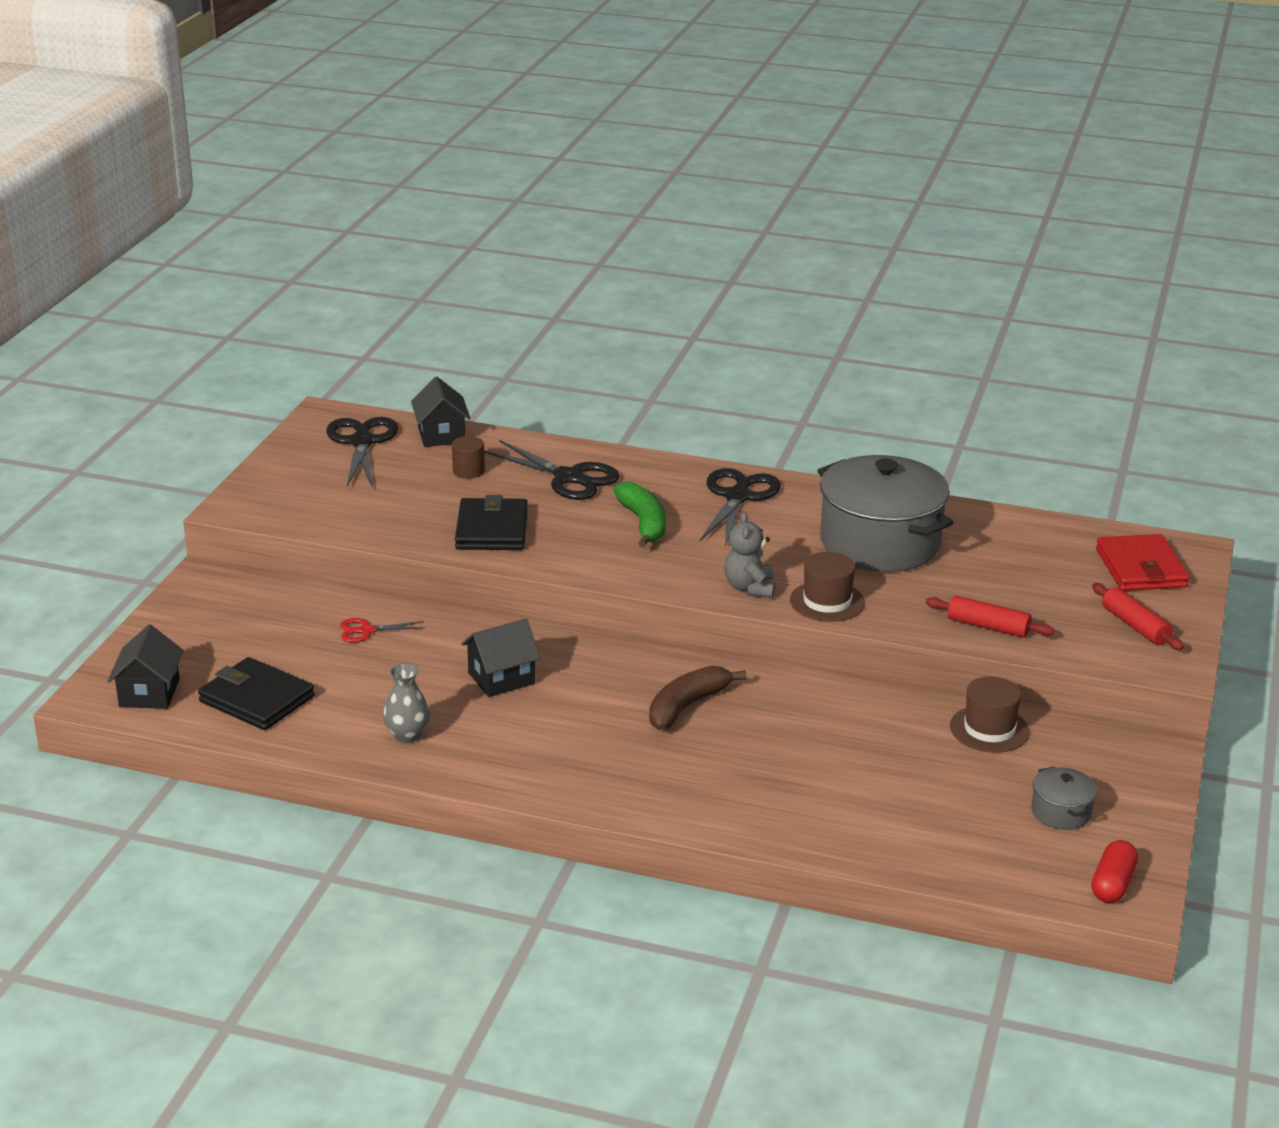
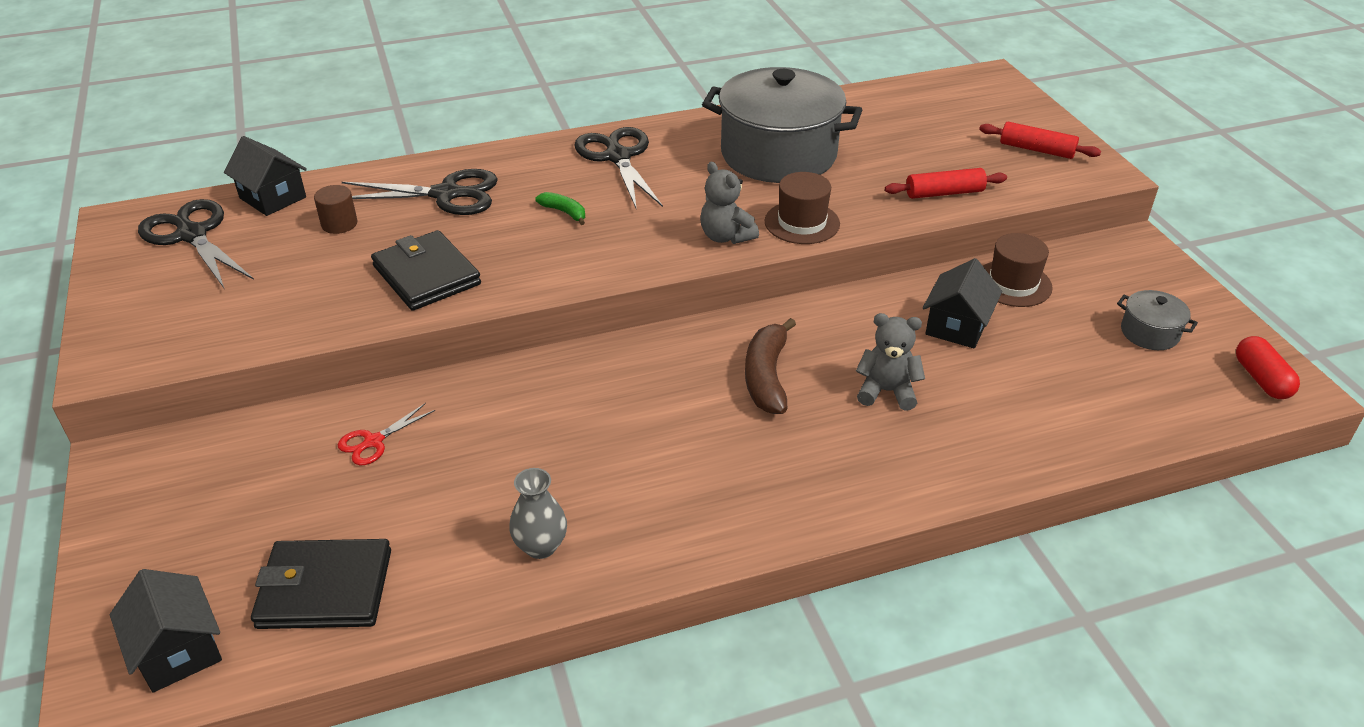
camera: 35 degrees left, 10 degrees up
black house [462,619,541,697] -> black house moved to [923,258,1002,349]
green banana [613,482,666,548] -> green banana [535,192,585,225], size x0.55
red wallet [1096,534,1190,591] -> none
none -> grey teddy bear [856,313,925,411]

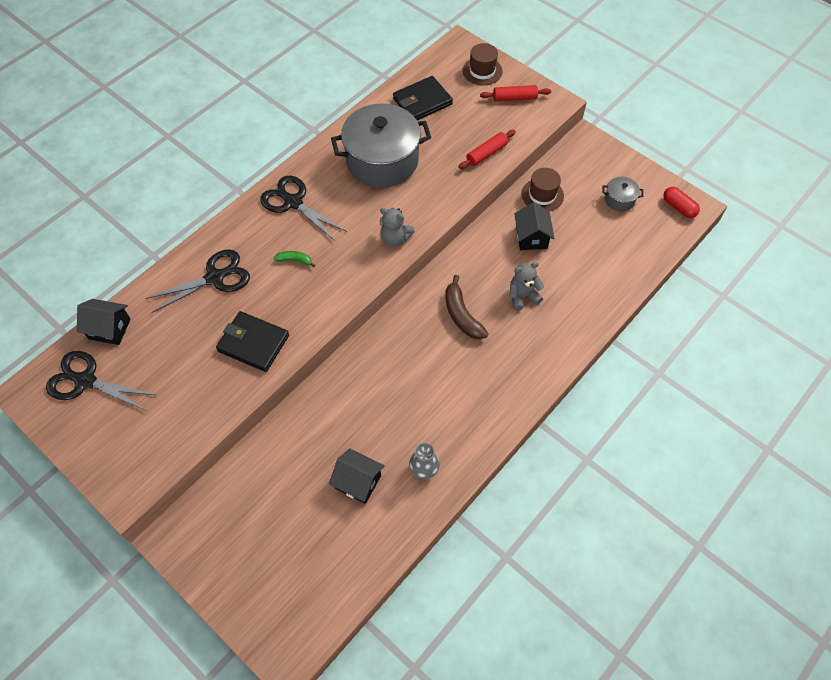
camera: 30 degrees left, 20 degrees up
black house [110,569,222,693] -> black house moved to [329,448,385,504]
black wallet [251,539,391,629] -> black wallet moved to [393,76,453,120]
brown cylinder [314,185,357,234] -> none
red scissors [338,403,435,465] -> none
brown hat [764,172,840,244] -> brown hat moved to [463,43,503,85]

